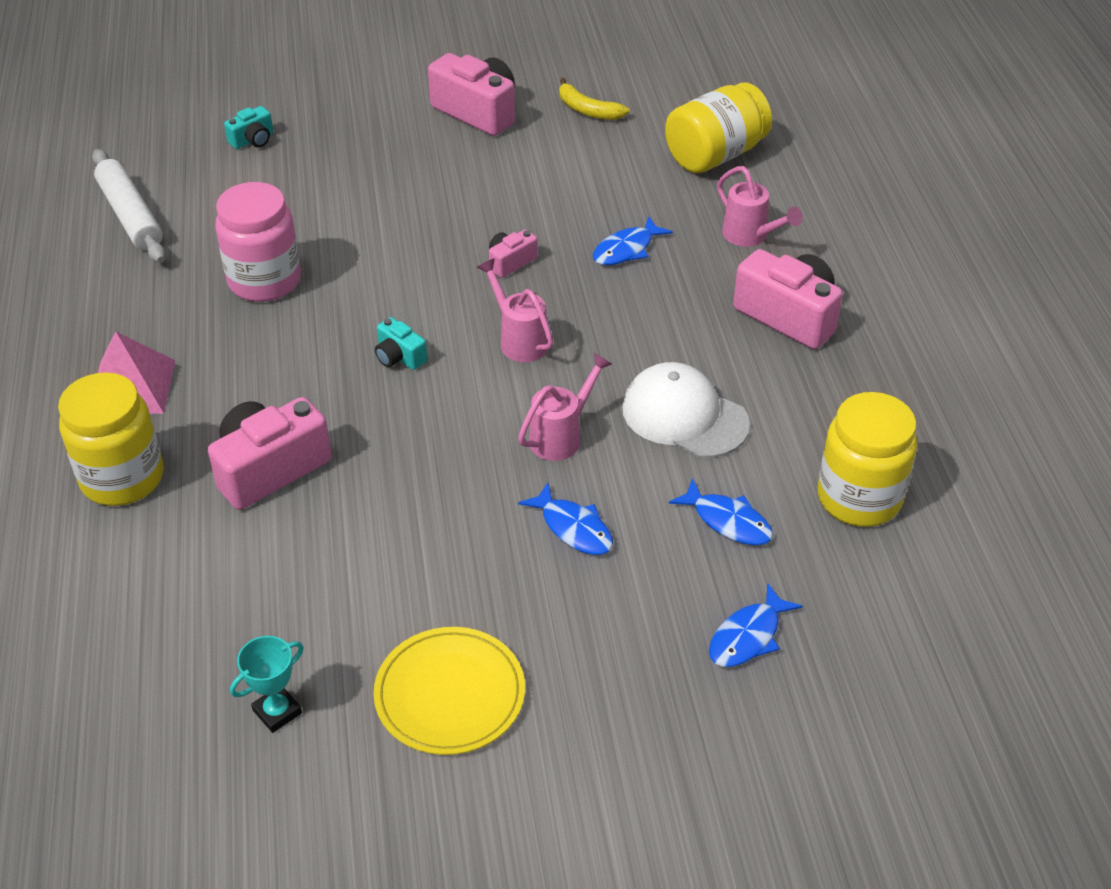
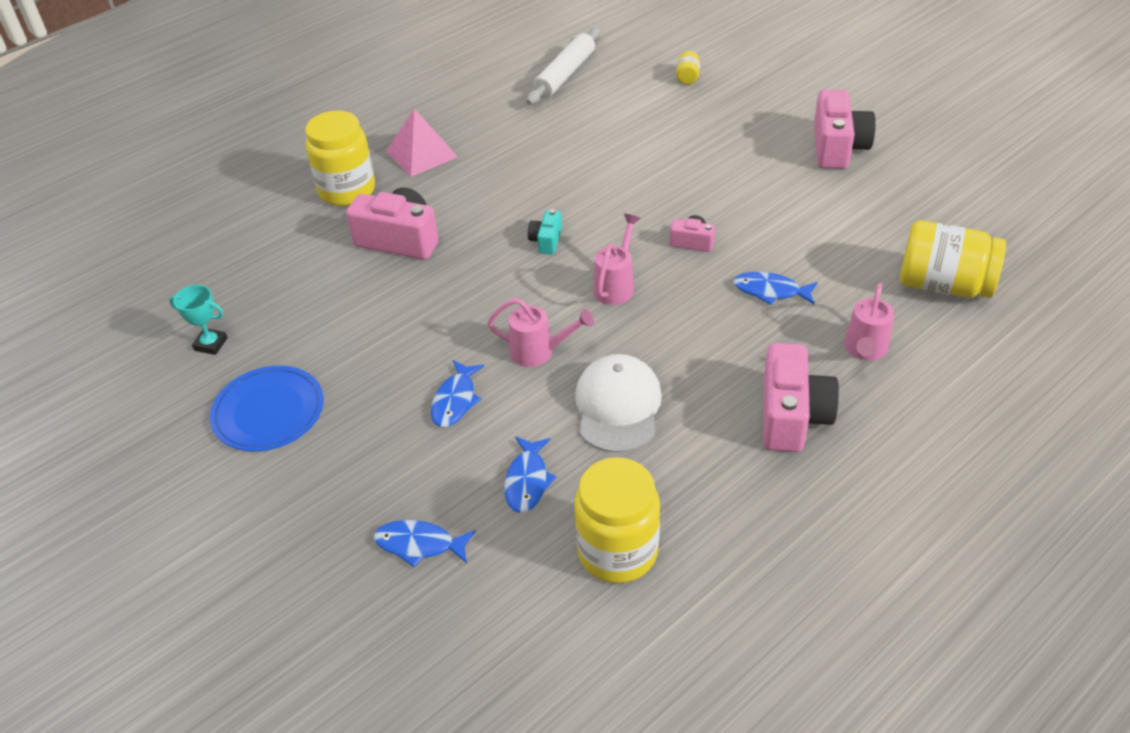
camera: 60 degrees right, 0 degrees up
pink jar [215,182,301,302] -> none
turquoise camera [224,106,273,149] -> yellow jar [676,51,700,84]
yellow plate [373,627,525,755] -> blue plate [210,366,324,451]
yellow banana [559,78,630,120] -> none

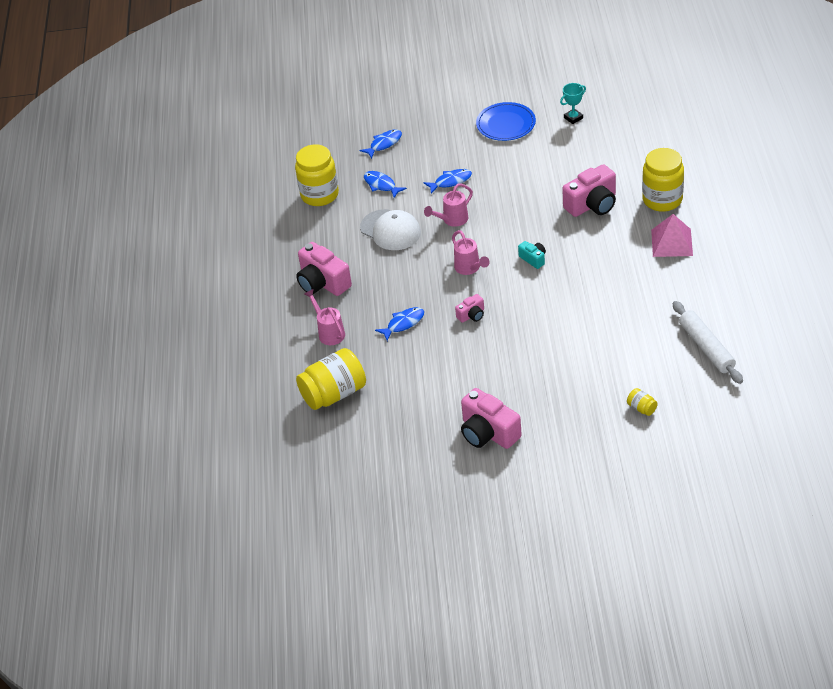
camera: 130 degrees right, 0 degrees up
blue fish [431,360,484,427] -> blue fish turned 105 degrees clockwise [423,169,472,194]

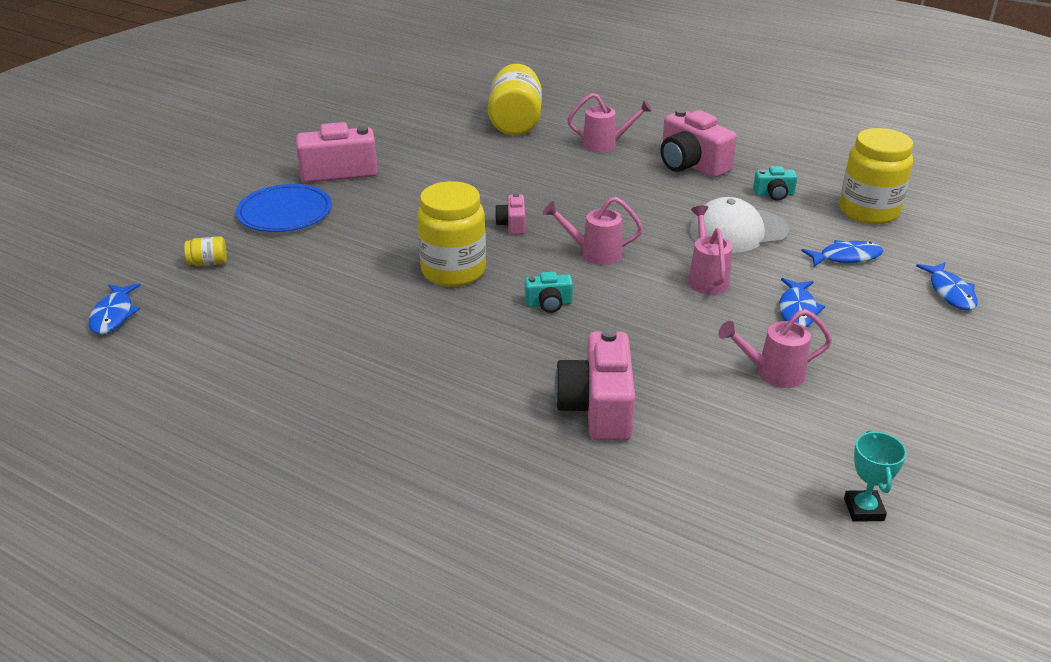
camera: 120 degrees right, 10 degrees down
pink camera [296,242,352,296] -> pink camera turned 120 degrees counterclockwise [661,109,737,178]
blue fish [375,307,424,341] -> blue fish moved to [89,284,141,334]
blue plate [476,102,536,141] -> blue plate moved to [236,184,332,232]
yellow jar [642,148,684,212] -> yellow jar moved to [417,181,486,287]
pink pyramid [651,214,693,257] -> none
white rolling pin [673,301,743,384] -> none
none -> pink watering can [719,309,832,388]
none -> turquoise camera [753,166,797,201]

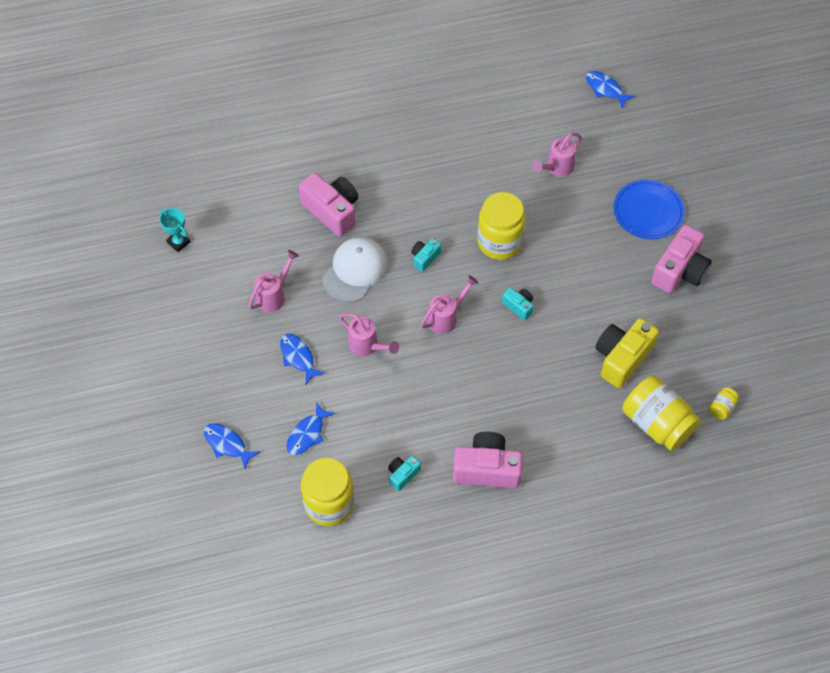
camera: 135 degrees right, 25 degrees up
yellow jar [184,236,227,266] -> yellow jar moved to [709,387,739,420]
pink camera [495,193,525,234] -> turquoise camera [502,287,533,320]
pink watering can [567,93,652,153] -> pink watering can moved to [532,133,582,177]
white cap [690,197,789,253] -> white cap moved to [323,237,388,302]
none -> yellow camera [595,318,659,388]

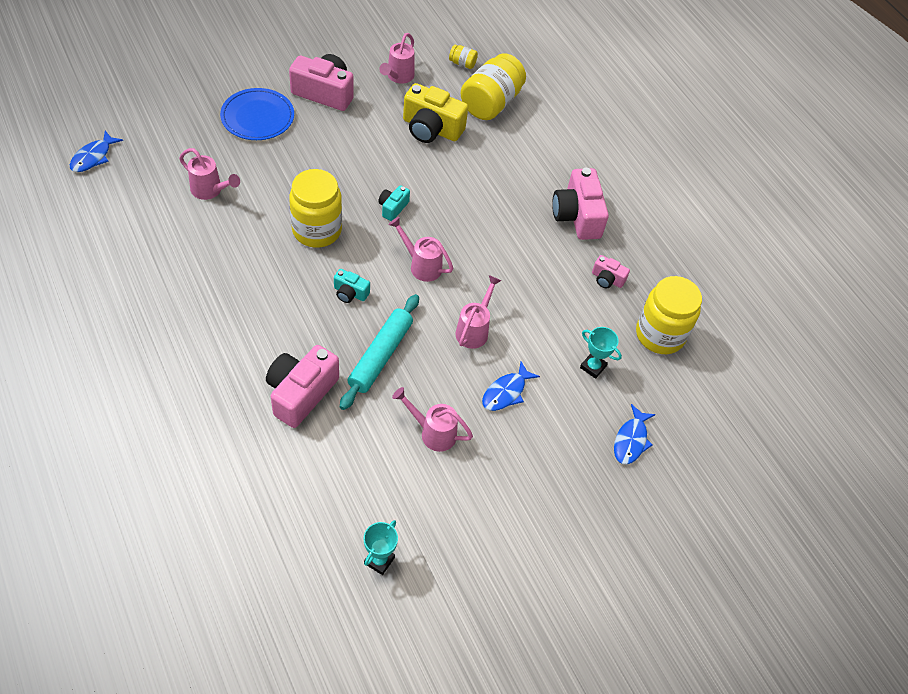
camera: 110 degrees left, 5 degrees down
blue fish [287,402,335,455] -> turquoise trophy [580,327,622,379]
white cap [323,237,388,302] -> turquoise rolling pin [340,294,419,410]
turquoise camera [388,455,421,491] -> pink camera [592,255,630,288]
none -> pink watering can [379,33,415,84]

